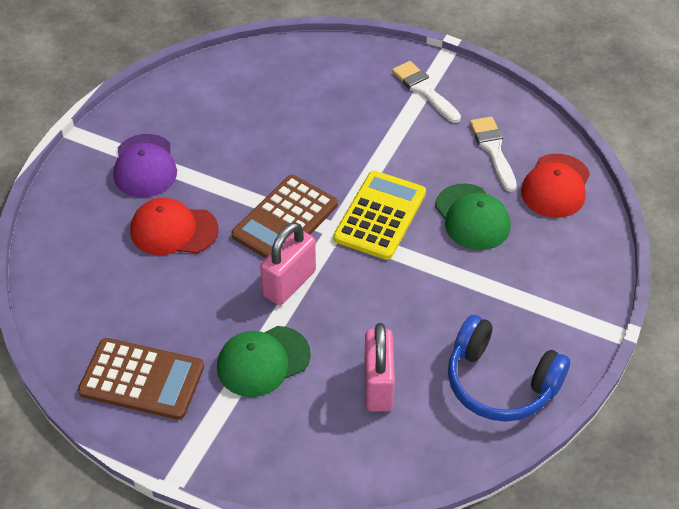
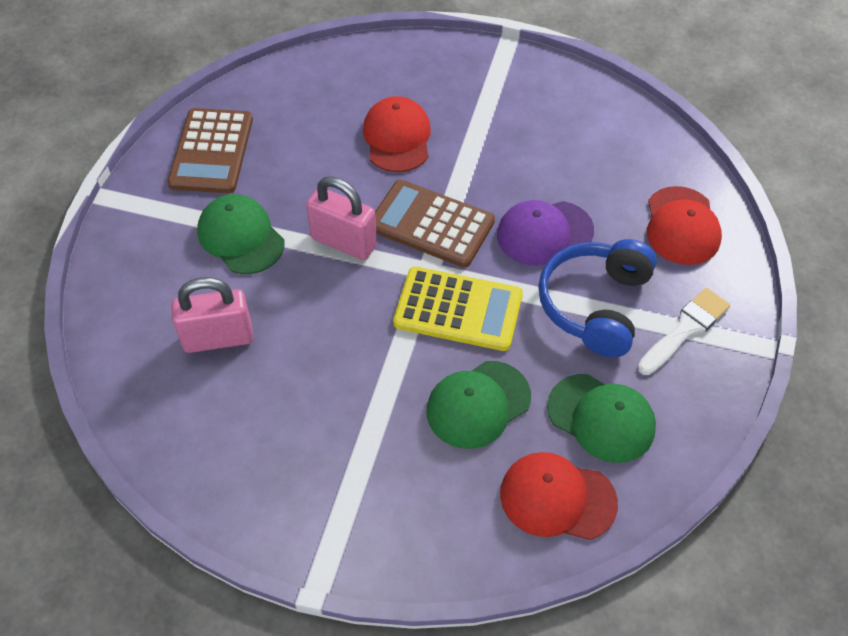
camera: 80 degrees right, 5 degrees up
purple cap [113,134,177,197] -> purple cap moved to [497,200,594,266]
blue headphones [448,315,570,422] -> blue headphones moved to [538,239,657,358]
white brush [470,117,517,192] -> green cap [547,374,656,463]
none -> red cap [647,186,722,265]

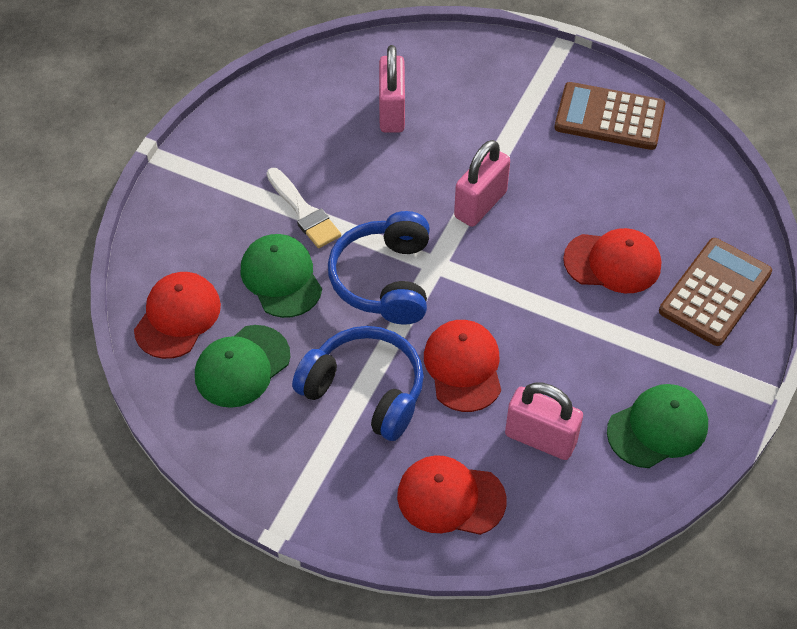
camera: 100 degrees right, 0 degrees up
green cap [197,194,285,274] -> green cap moved to [607,384,708,468]
brown calculator [375,180,495,268] -> brown calculator moved to [659,238,772,346]
yellow calculator [393,266,523,351] -> blue headphones [328,211,430,325]
purple cap [497,200,594,266] -> red cap [424,320,501,412]
white brush [638,288,730,375] -> white brush moved to [267,168,341,248]
none -> pink padlock [505,382,583,460]

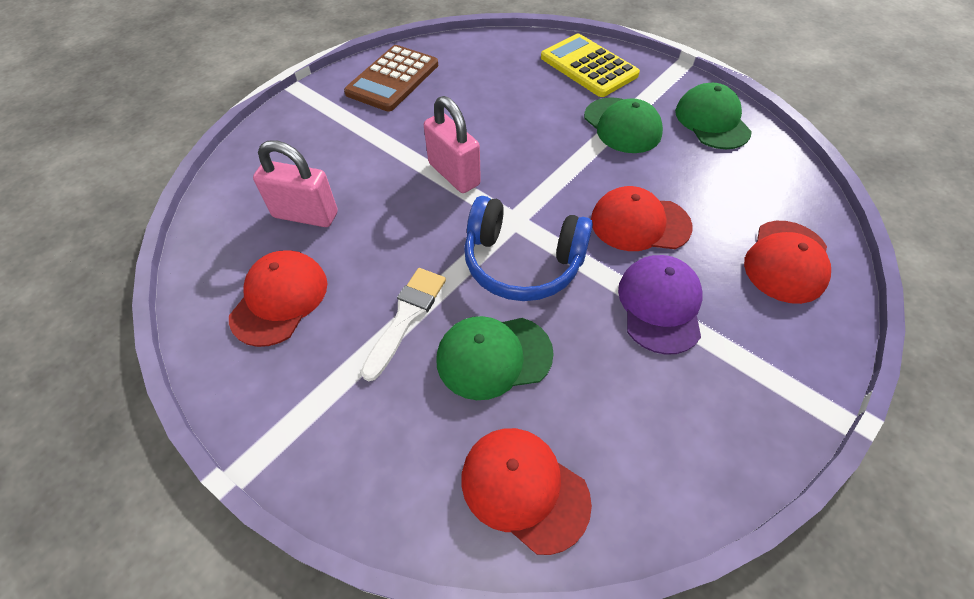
camera: 75 degrees left, 0 degrees up
green cap [195,325,290,408] -> green cap moved to [584,97,663,153]
white brush [267,168,341,248] -> white brush turned 45 degrees counterclockwise [361,268,446,381]
blue headphones [292,326,424,441] -> purple cap [618,255,703,355]
pink padlock [505,382,583,460] -> none
red cap [563,228,661,293] -> red cap moved to [229,250,327,347]
brown calculator [659,238,772,346] -> yellow calculator [541,34,640,97]

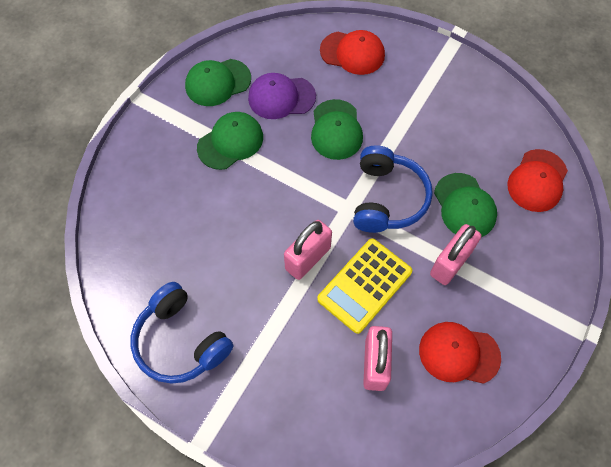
camera: 100 degrees left, 10 degrees up
brown calculator [344,45,438,111] -> blue headphones [131,282,233,384]
white brush [361,268,446,381] -> pink padlock [430,224,481,285]
yellow calculator [541,34,640,97] -> yellow calculator moved to [317,238,412,334]
red cap [591,186,693,251] -> green cap [311,99,363,160]
purple cap [618,255,703,355] -> purple cap moved to [248,73,316,119]

